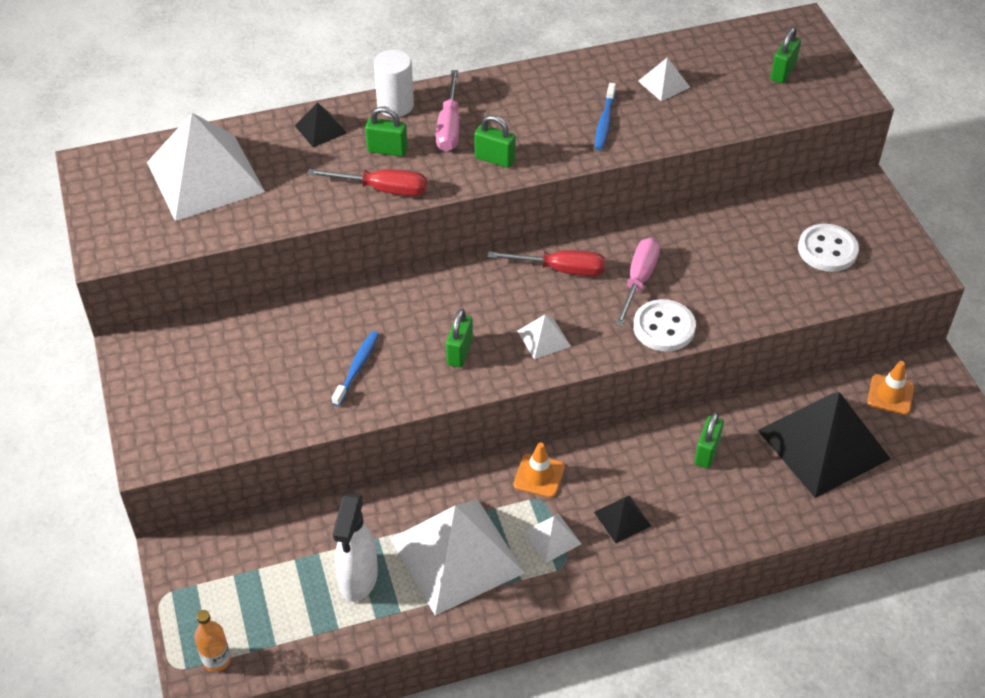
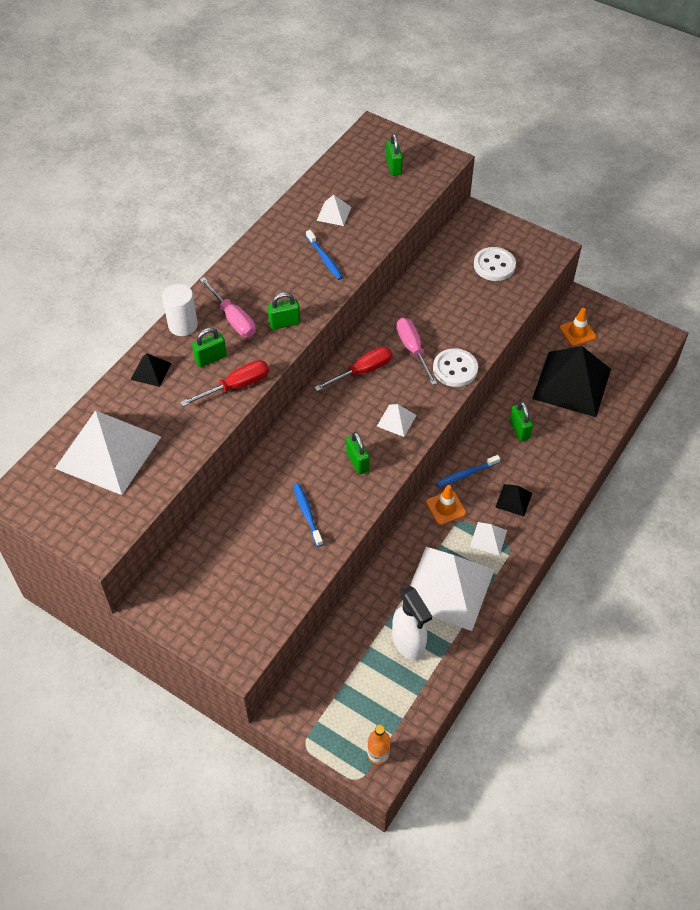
camera: 40 degrees left, 5 degrees up
none -> blue toothbrush [436,455,500,487]

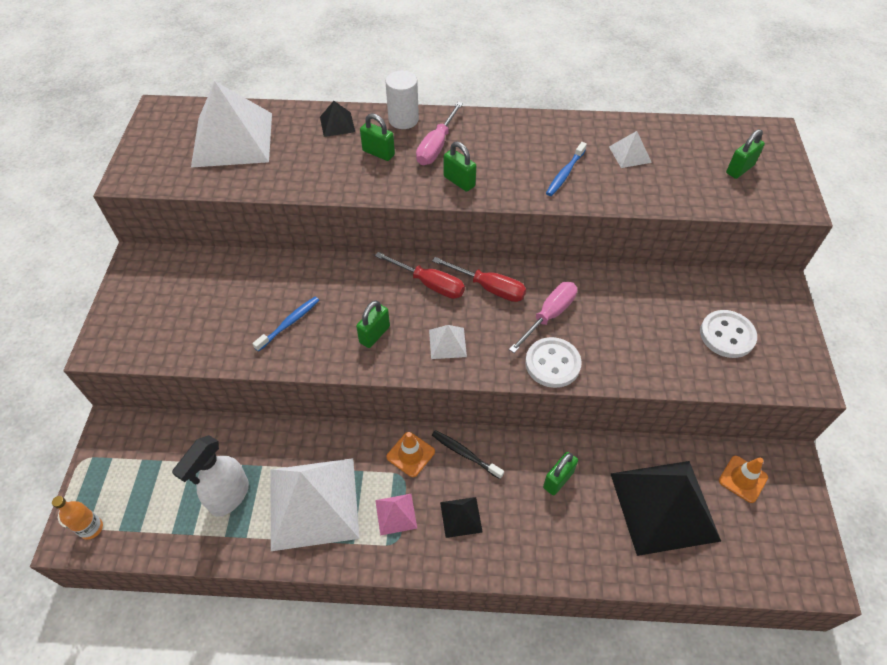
camera: 60 degrees right, 0 degrees up
red screwdriver [180,360,269,407] -> red screwdriver moved to [375,252,465,299]
blue toothbrush [436,455,500,487] -> black toothbrush [432,430,504,479]
white pyramid [470,522,507,556] -> pink pyramid [375,494,417,536]

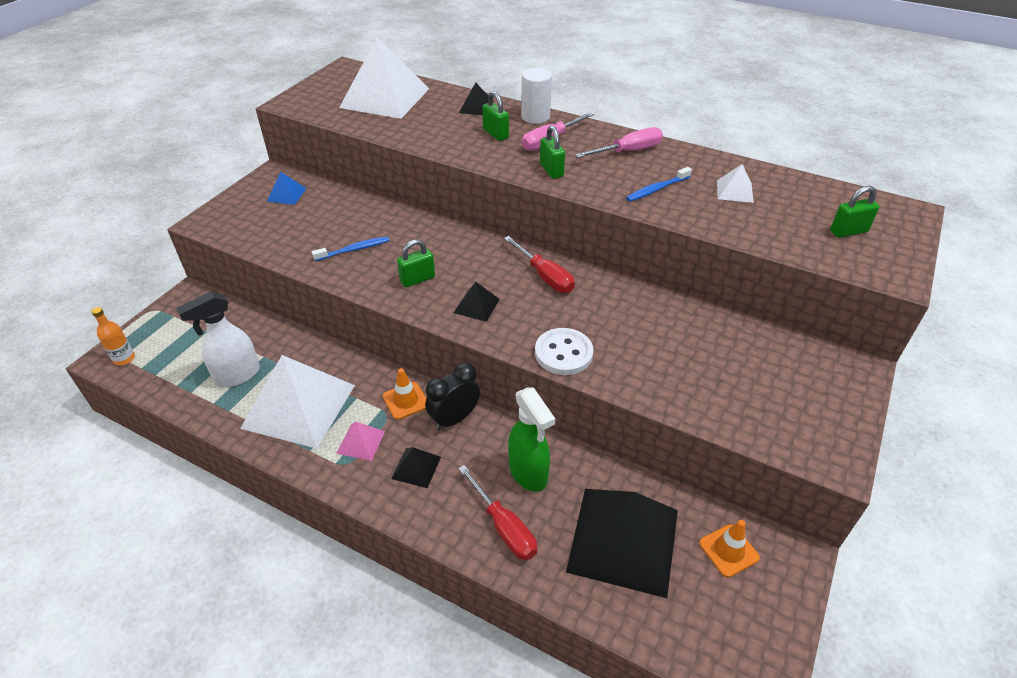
camera: 25 degrees right, 10 degrees down
red screwdriver [375,252,465,299] -> red screwdriver moved to [458,465,537,560]
white pyramid [429,325,467,359] -> black pyramid [454,282,500,322]
black toothbrush [432,430,504,479] -> black clock [425,362,480,430]
pink screwdriver [509,282,577,353] -> pink screwdriver moved to [575,127,663,158]
green padlock [543,452,578,495] -> green spray bottle [508,387,555,492]
white button [700,310,757,358] -> none
none -> blue pyramid [267,172,307,205]

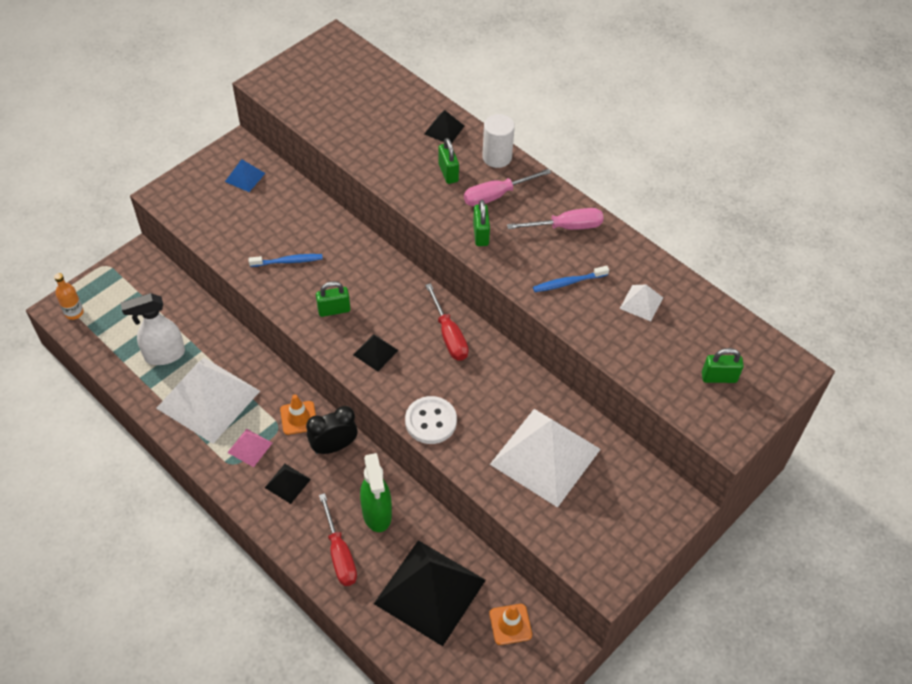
camera: 15 degrees right, 10 degrees up
white pyramid [339,37,429,119] -> white pyramid moved to [490,409,601,508]

